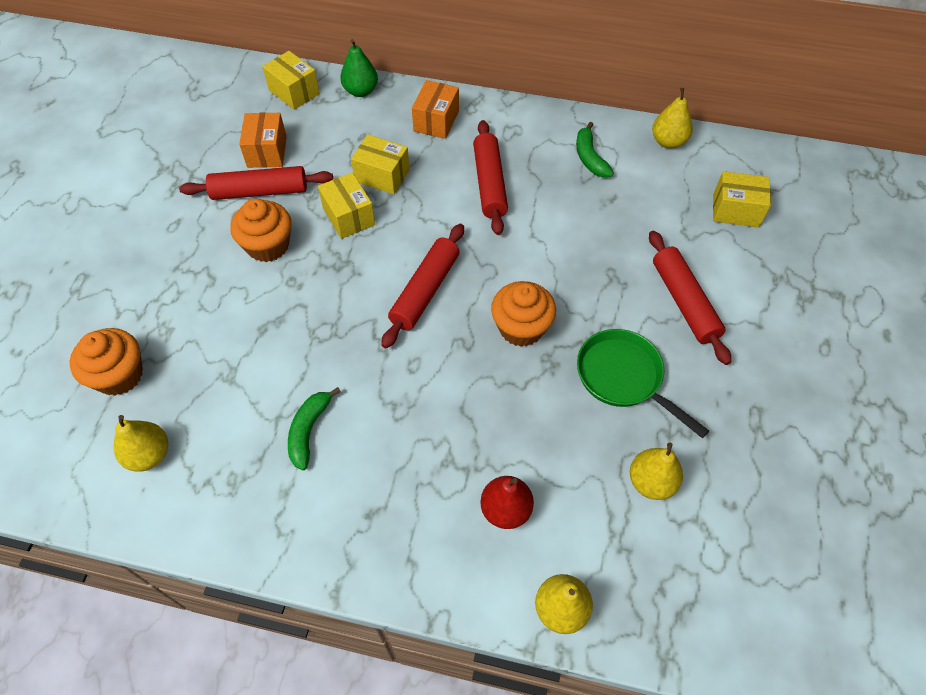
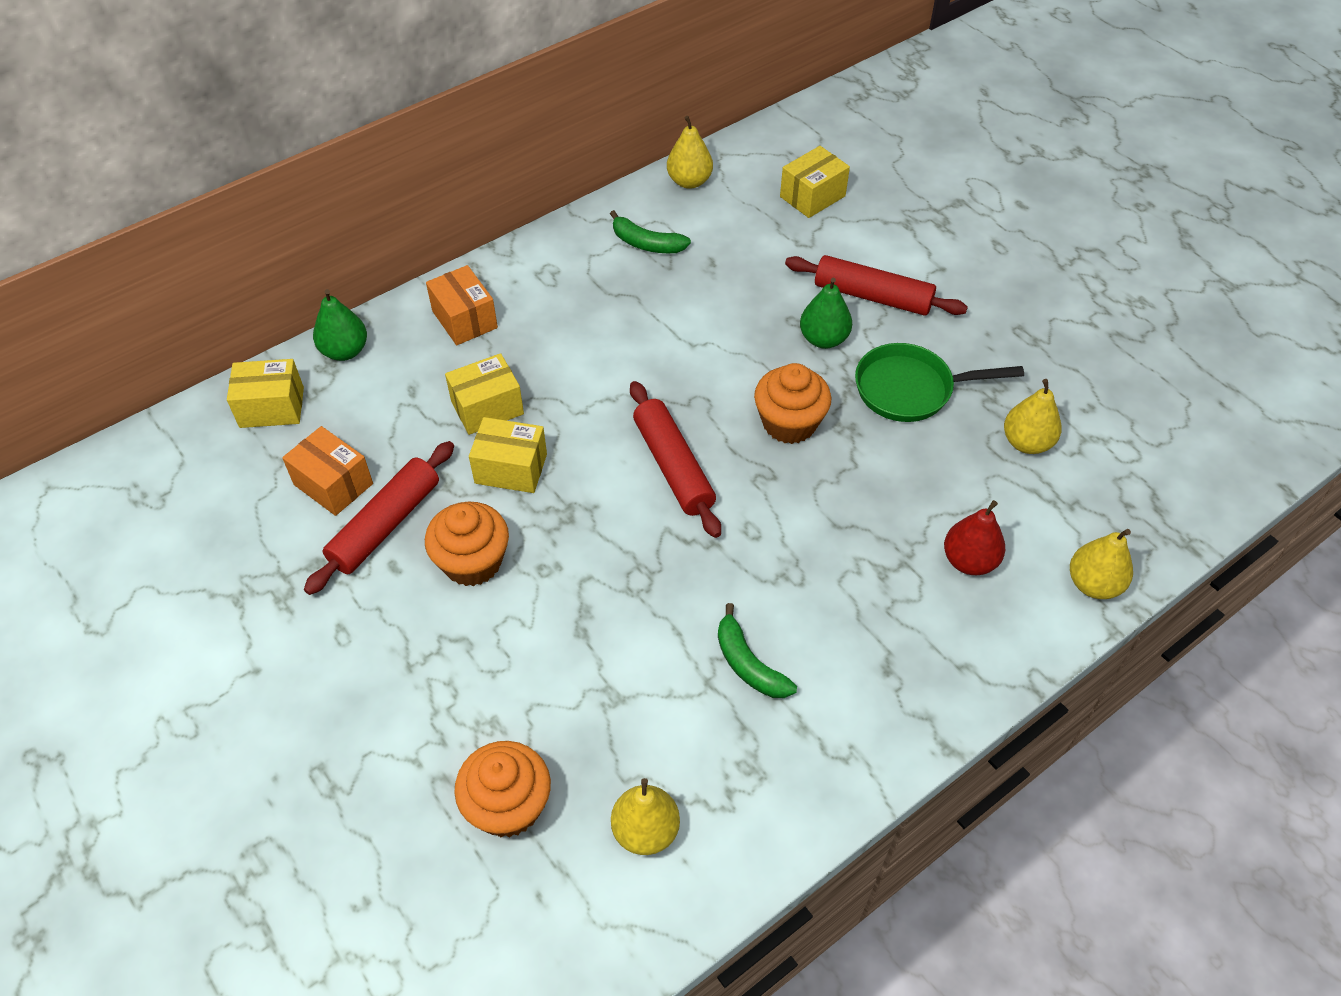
camera: 50 degrees left, 5 degrees down
red rolling pin [473,120,508,235] -> none
none -> green pear [800,278,852,349]

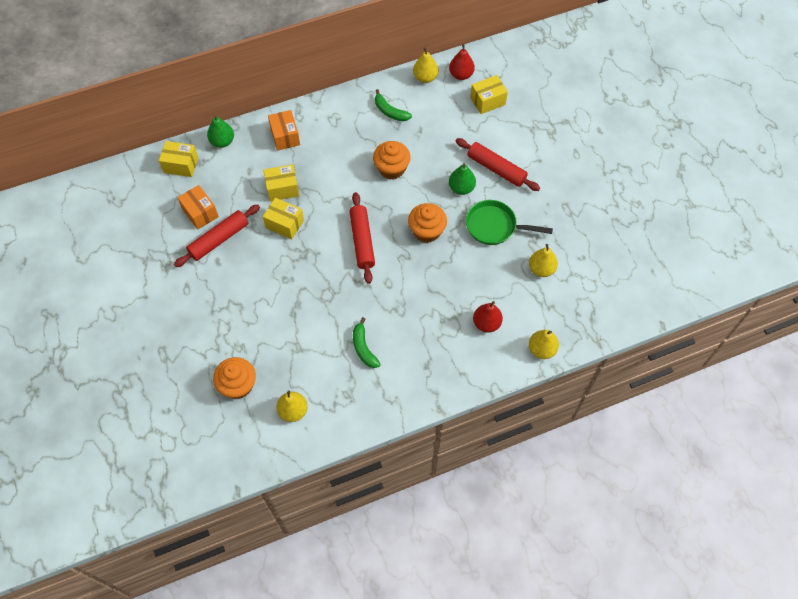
camera: 15 degrees right, 10 degrees up
orange cupcake [425,502,509,586] -> orange cupcake moved to [373,141,411,180]
none -> red pear [449,44,475,80]

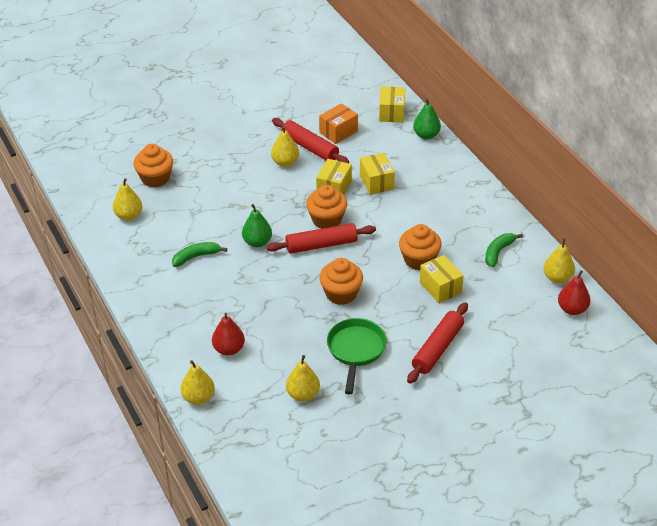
camera: 85 degrees right, 20 degrees down
orange box [268,110,300,151] -> none
green pear [449,163,476,195] -> green pear moved to [242,204,272,247]
yellow box [470,75,508,114] -> yellow box moved to [420,255,464,303]
none -> yellow pear [271,126,299,167]
none -> orange cupcake [306,185,347,229]

